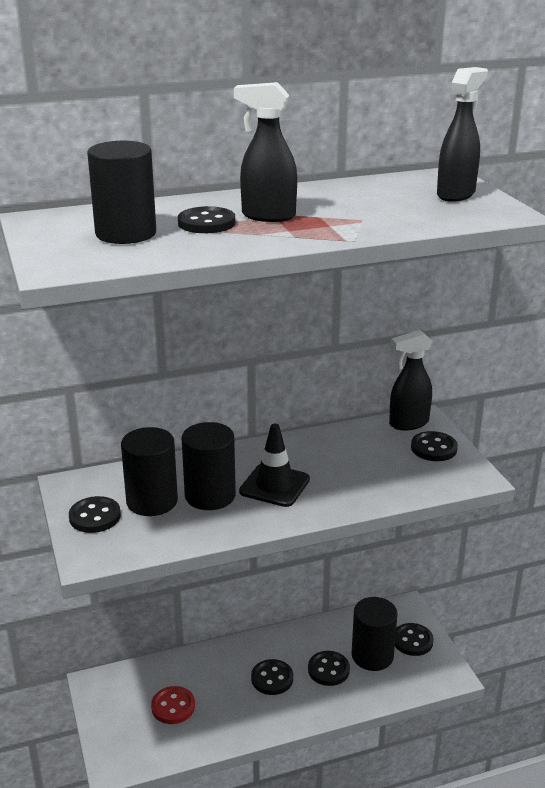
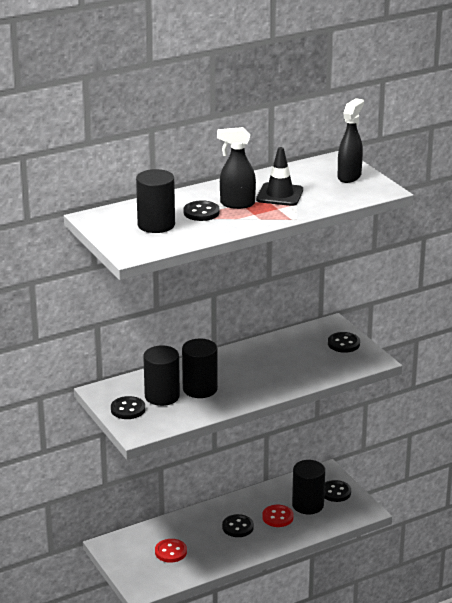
camera: 10 degrees left, 0 degrees up
black traffic cone [239,424,310,507] -> black traffic cone moved to [256,147,303,206]
black button [308,651,350,686] -> red button [262,505,294,527]
black spray bottle [389,330,432,430] -> none

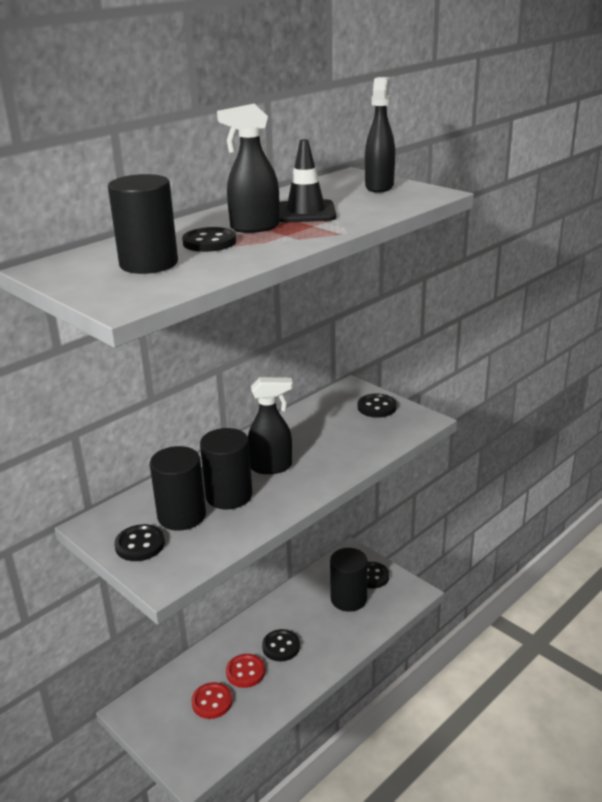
camera: 15 degrees left, 0 degrees up
red button [262,505,294,527] -> red button moved to [226,654,265,688]
none -> black spray bottle [248,377,293,474]

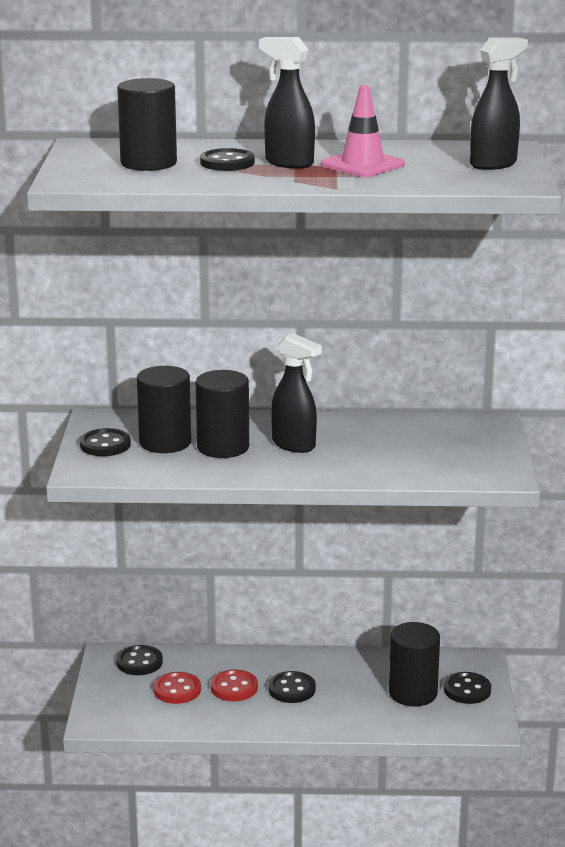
camera: 45 degrees right, 5 degrees down
black traffic cone [279,139,336,223] -> pink traffic cone [321,85,405,177]
black button [358,393,397,418] -> black button moved to [117,645,163,675]

